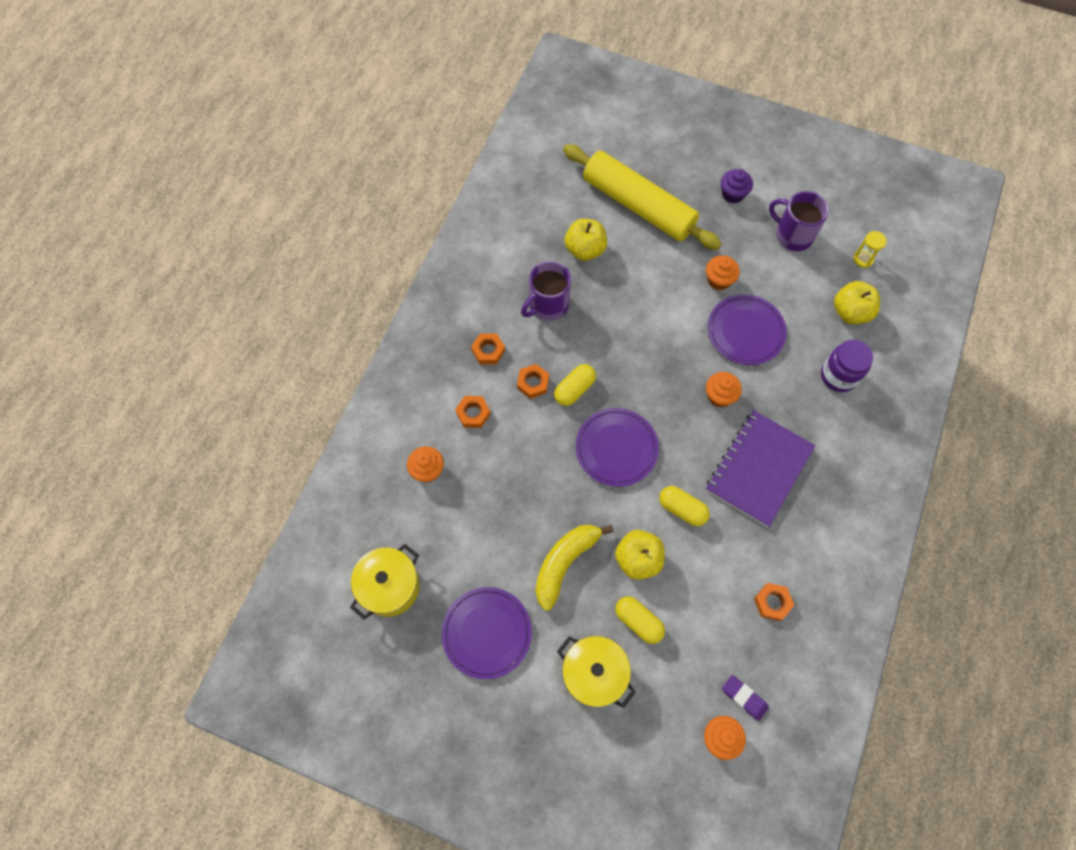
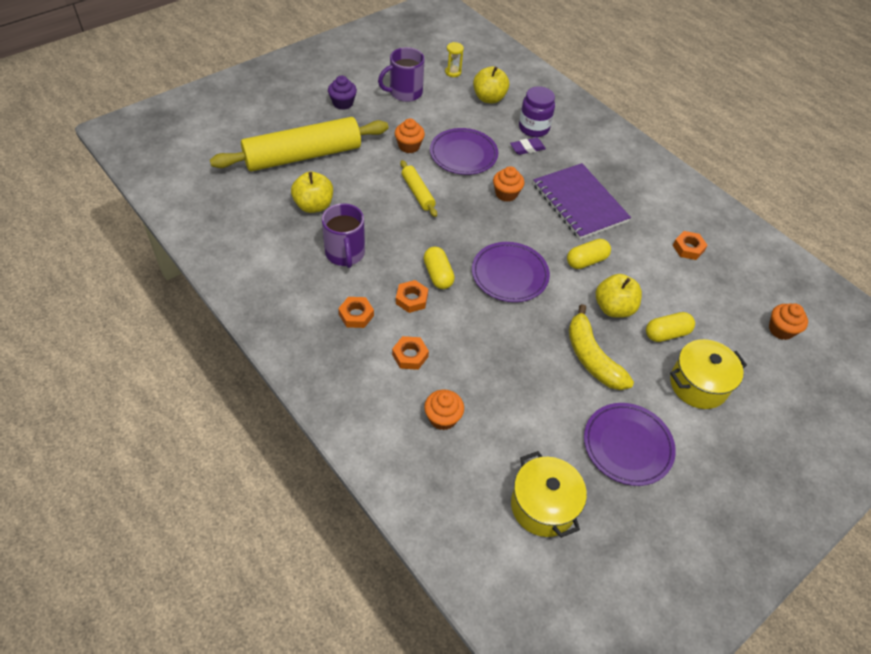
camera: 65 degrees left, 15 degrees down
purple eraser [722,675,769,721] -> purple eraser moved to [510,138,546,155]
none -> yellow rolling pin [400,160,437,217]

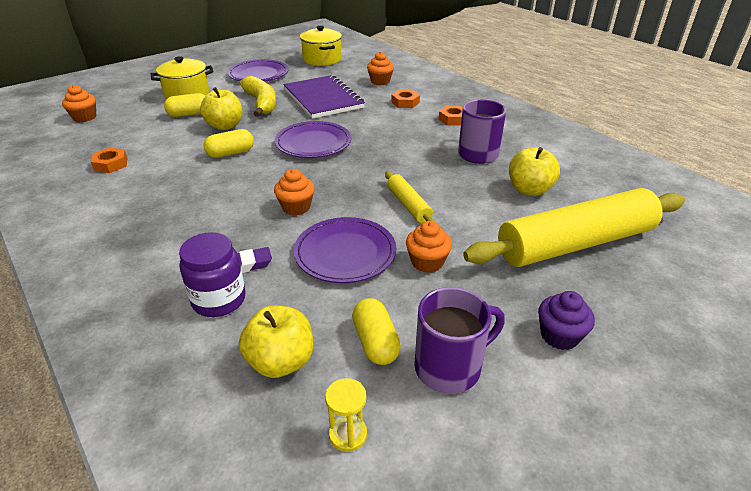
camera: 175 degrees left, 15 degrees down
orange nut [396,280,428,313] -> none
yellow capsule [423,247,455,289] -> yellow capsule moved to [352,298,401,365]
purple notebook [533,163,631,240] -> purple notebook moved to [283,75,365,119]

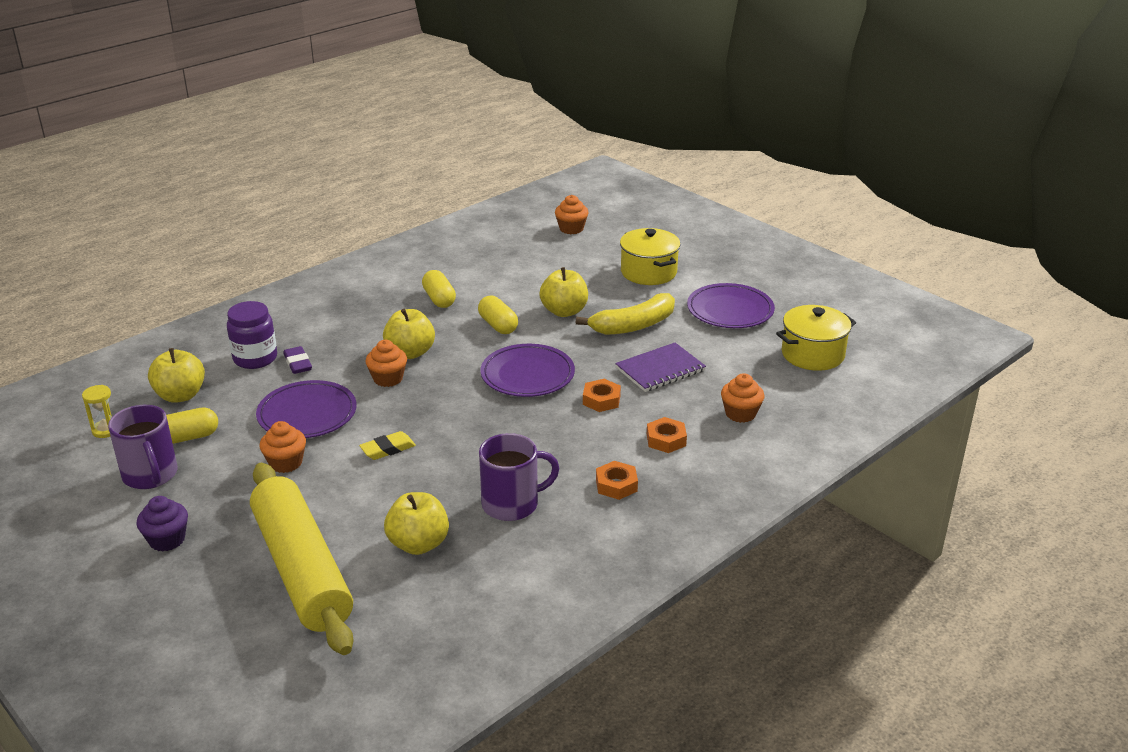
camera: 85 degrees right, 5 degrees down
orange nut [91,148,127,173] -> orange nut moved to [583,379,621,412]
yellow capsule [164,93,205,117] -> yellow capsule moved to [422,270,456,308]
purple notebook [283,75,365,119] -> purple notebook [615,343,706,392], size x0.66
yellow rolling pin [385,171,436,223] -> yellow eraser [359,431,416,460]
none -> yellow apple [383,309,435,359]

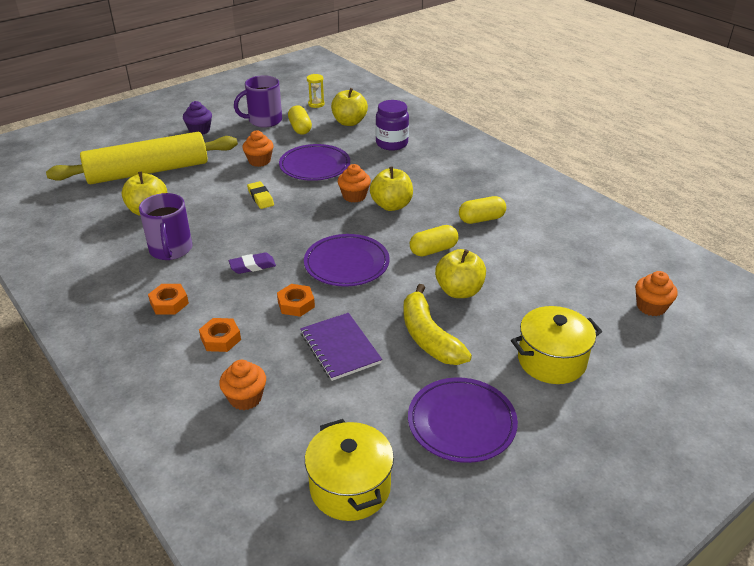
camera: 95 degrees right, 5 degrees up
purple eraser [283,346,312,374] -> purple eraser moved to [229,252,276,274]

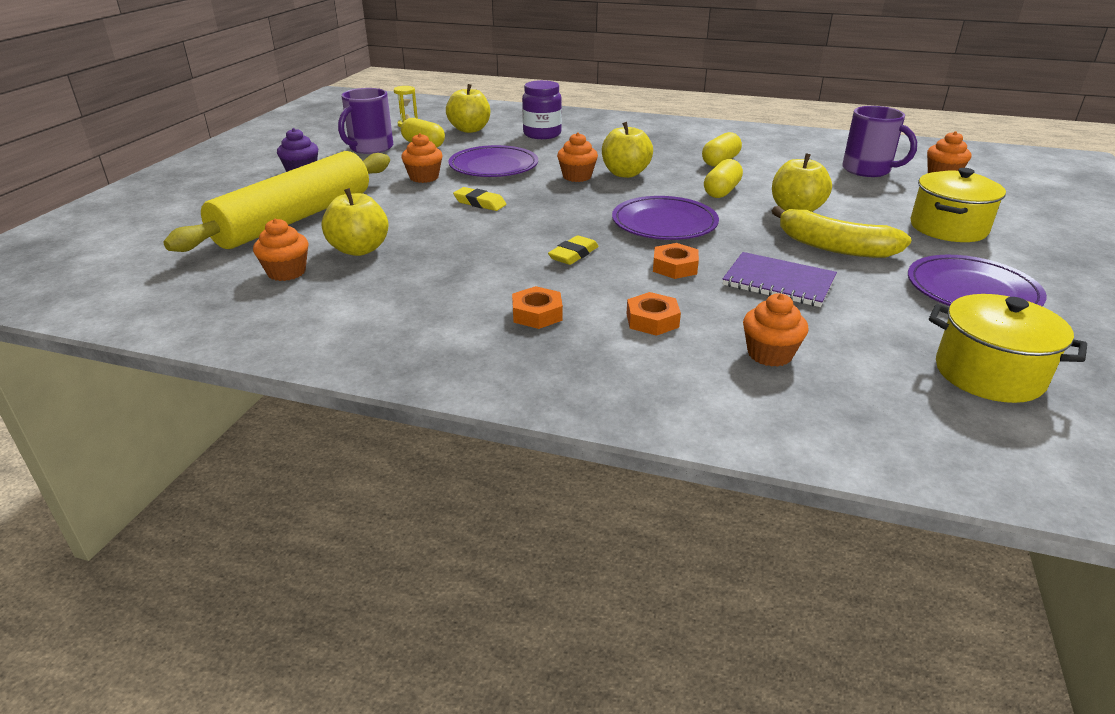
camera: 35 degrees left, 5 degrees down
purple mug [139,193,192,260] -> purple mug moved to [842,106,917,177]
purple eraser [229,252,276,274] -> yellow eraser [548,235,599,265]
none -> orange cupcake [253,218,309,281]

